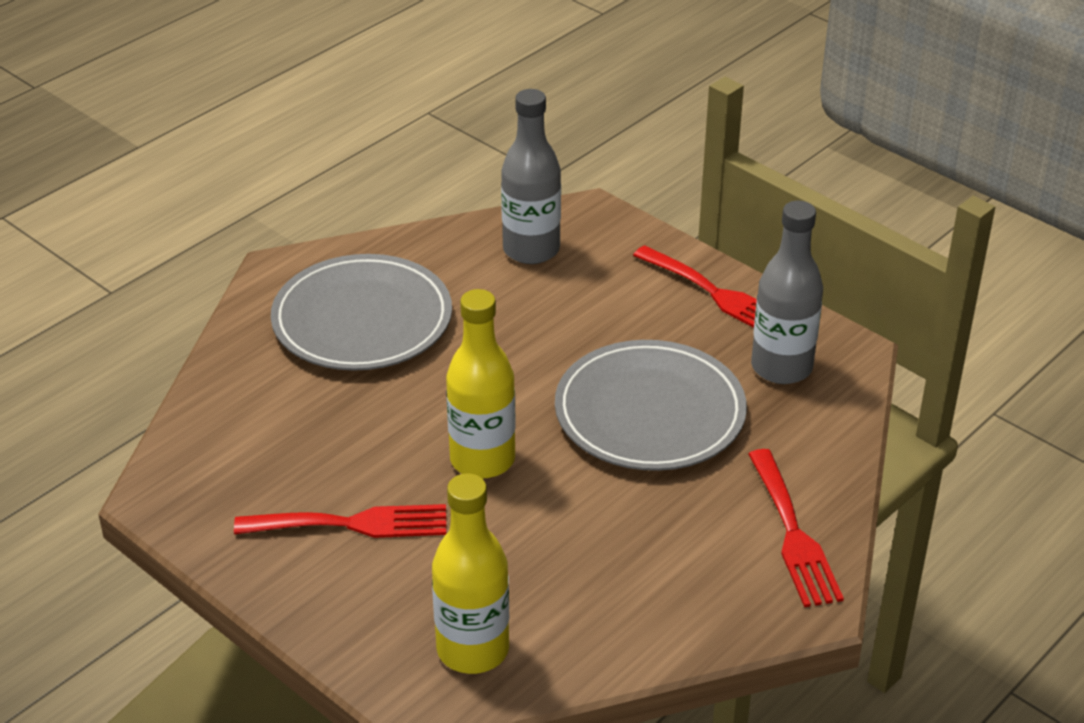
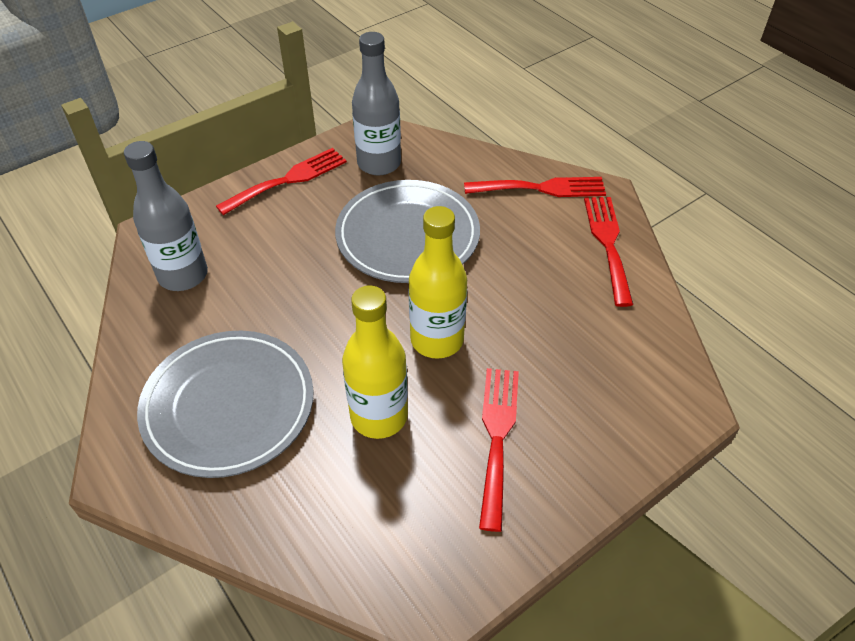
camera: 80 degrees left, 10 degrees up
yellow bottle [432,473,509,674] -> yellow bottle moved to [342,285,408,439]
none -> red fork [584,197,633,307]

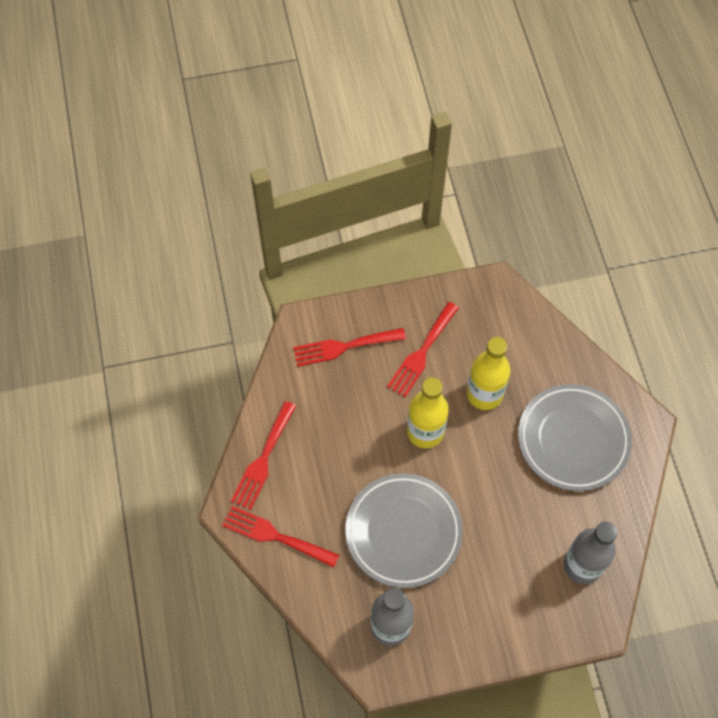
camera: 155 degrees left, 15 degrees up
red fork [216,148,347,215] -> red fork moved to [293,328,406,367]

